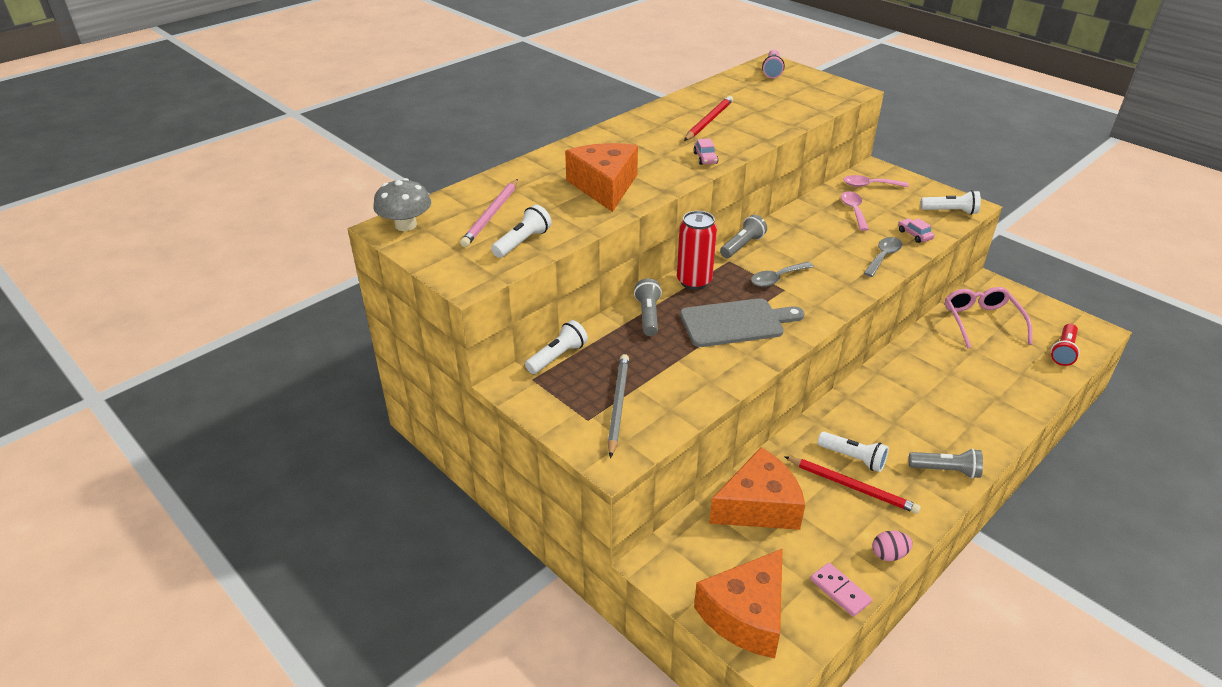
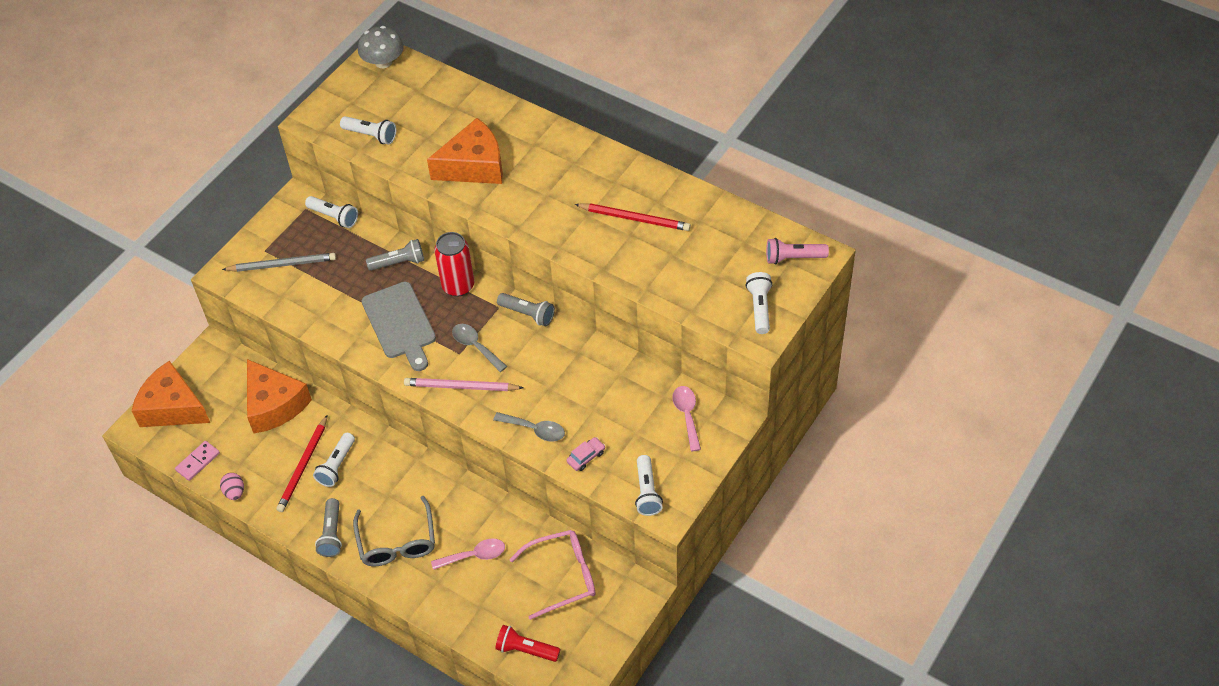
camera: 80 degrees right, 15 degrees up
pink pencil [460,179,518,247] -> pink pencil moved to [404,378,523,391]
pink car [693,138,718,165] -> none
pink spoon [841,191,869,231] -> pink spoon moved to [431,539,505,570]
none -> grey glasses [353,496,435,566]
none -> white flashlight [746,272,773,334]

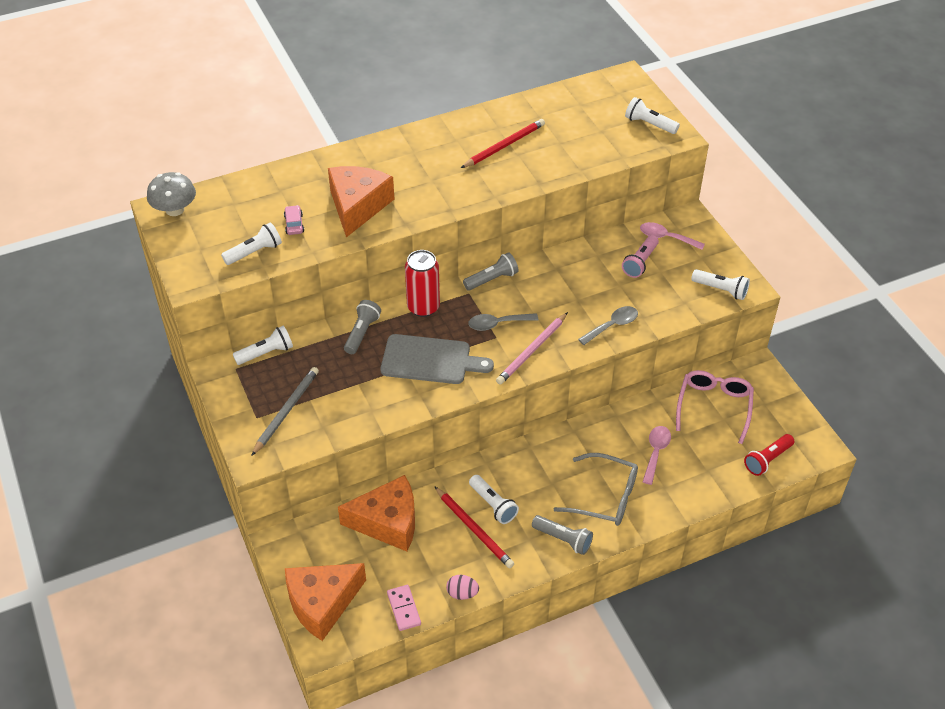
camera: 60 degrees left, 5 degrees down
pink car [566,437,605,471] -> pink car moved to [284,205,304,235]
pink flashlight [766,238,829,265] -> pink flashlight moved to [622,235,659,278]

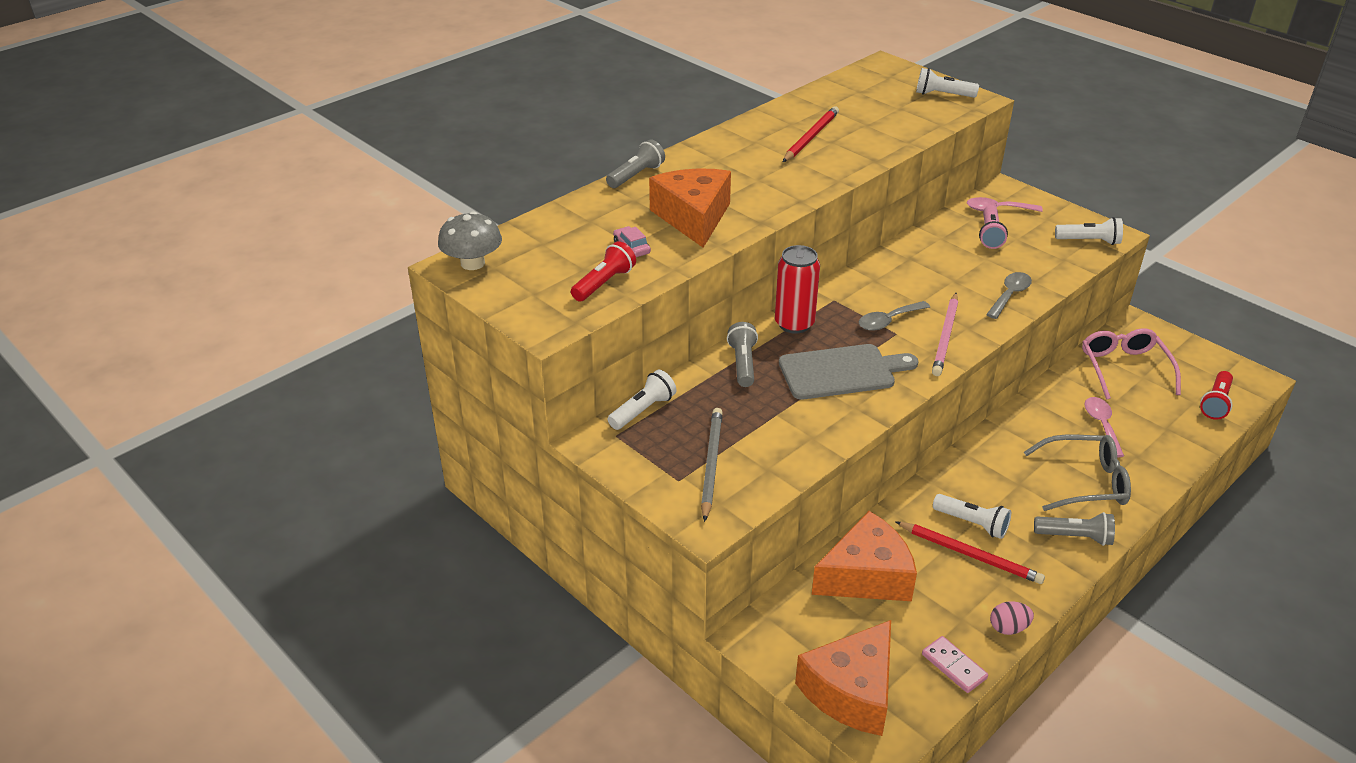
camera: 20 degrees left, 10 degrees down
white flashlight [221,222,282,265] -> red flashlight [571,241,636,301]
grey flashlight [463,252,519,291] -> grey flashlight moved to [606,139,665,188]

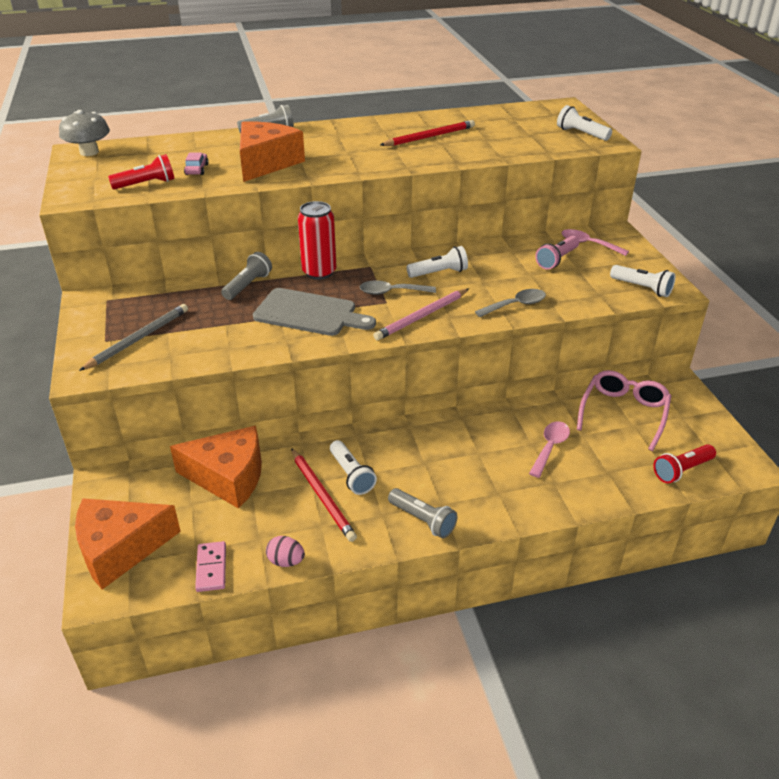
camera: 30 degrees right, 0 degrees up
white flashlight [608,370,676,430] -> white flashlight moved to [407,246,468,278]
grey glasses [1024,435,1131,511] -> none

